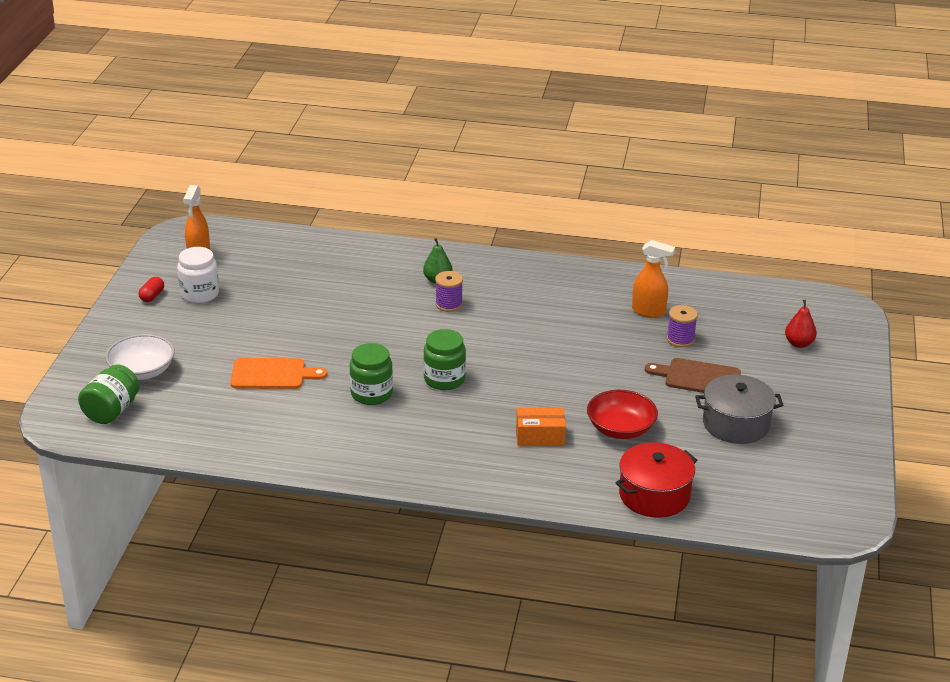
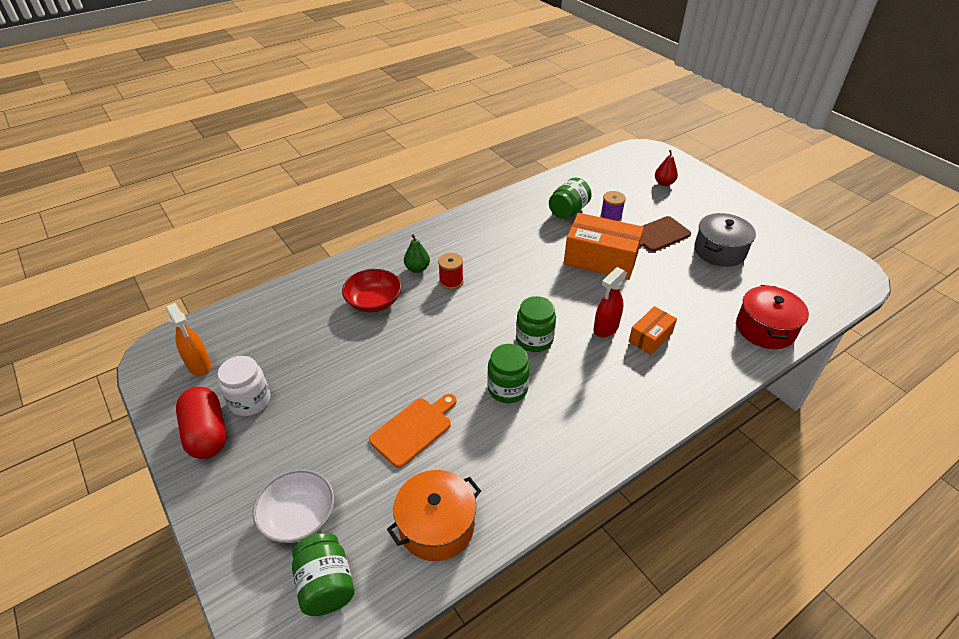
camera: 45 degrees left, 10 degrees up
red capsule [139,277,164,302] -> red capsule [176,387,227,459], size x2.15
purple spool [435,271,463,312] -> red spool [438,253,464,290]
red bowl [587,390,658,439] -> red bowl moved to [342,269,401,312]
orange spray bottle [632,240,675,318] -> green jar [549,178,592,219]
none -> orange pot [387,470,481,561]
none -> orange box [564,213,644,280]
none -> red spray bottle [593,267,627,338]

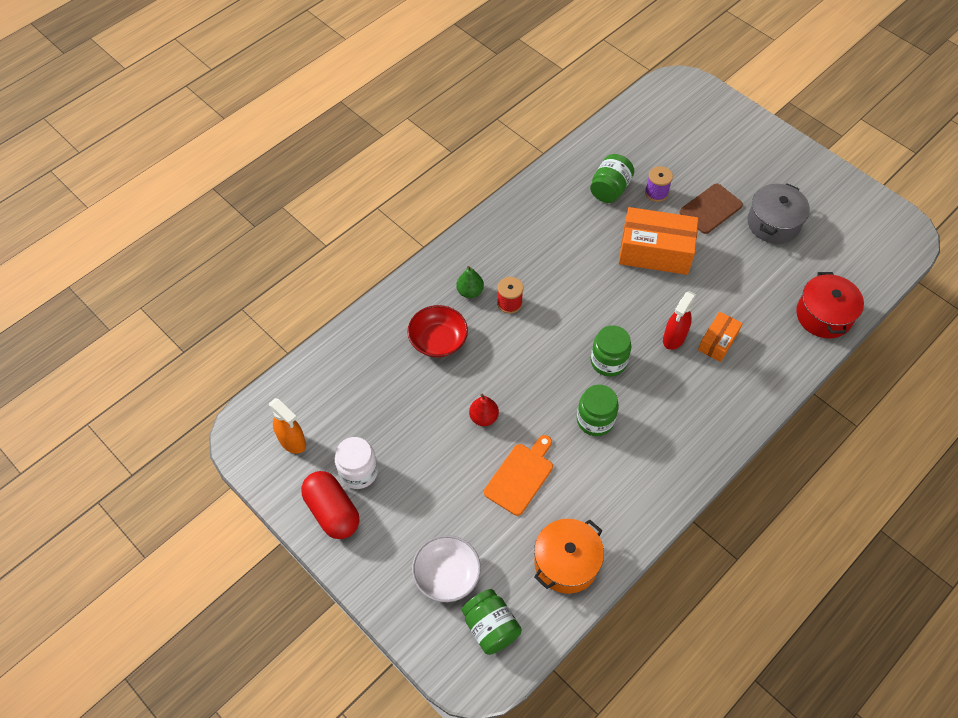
camera: 10 degrees left, 15 degrees up
red pear [655,150,678,186] -> red pear moved to [469,394,499,426]

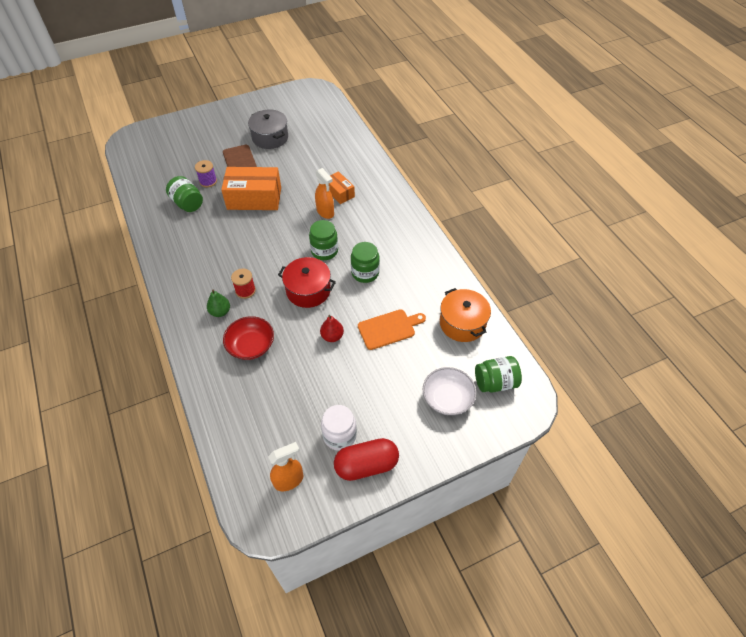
camera: 70 degrees left, 5 degrees down
orange cutting board [484,435,553,516] -> orange cutting board turned 105 degrees clockwise [358,309,426,350]
orange box [619,207,698,275] -> orange box turned 60 degrees clockwise [221,167,281,210]
red spray bottle [663,291,696,350] -> orange spray bottle [315,168,334,219]
red pot [796,272,864,339] -> red pot moved to [278,257,336,308]

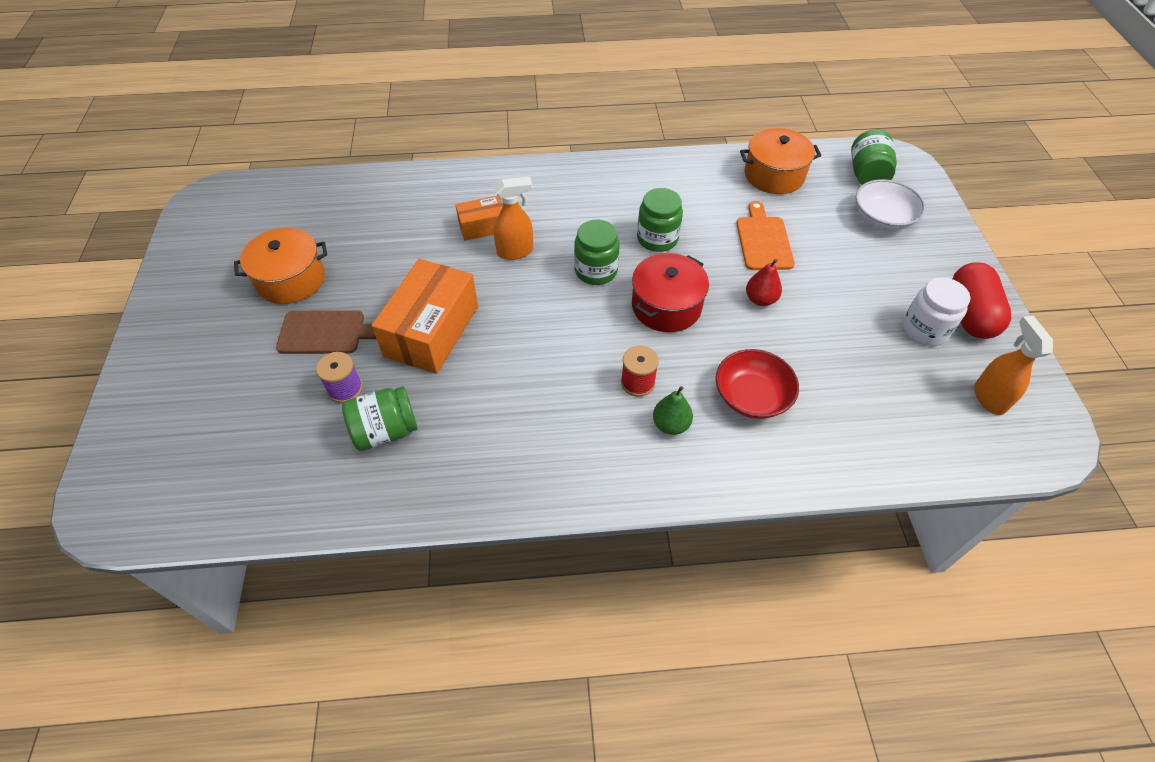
camera: 70 degrees left, 0 degrees up
grey pot [248,110,288,149] -> orange pot [234,228,327,304]

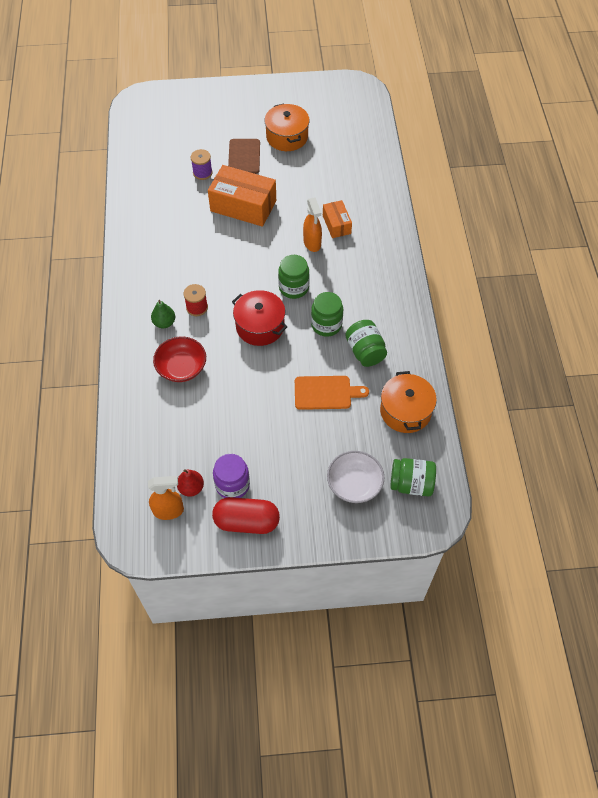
camera: 90 degrees right, 5 degrees up
green jar [342,387,418,451] -> green jar moved to [345,320,387,367]
red pear [746,259,782,306] -> red pear moved to [177,469,204,497]
white jar [903,277,970,346] -> purple jar [213,454,250,498]

